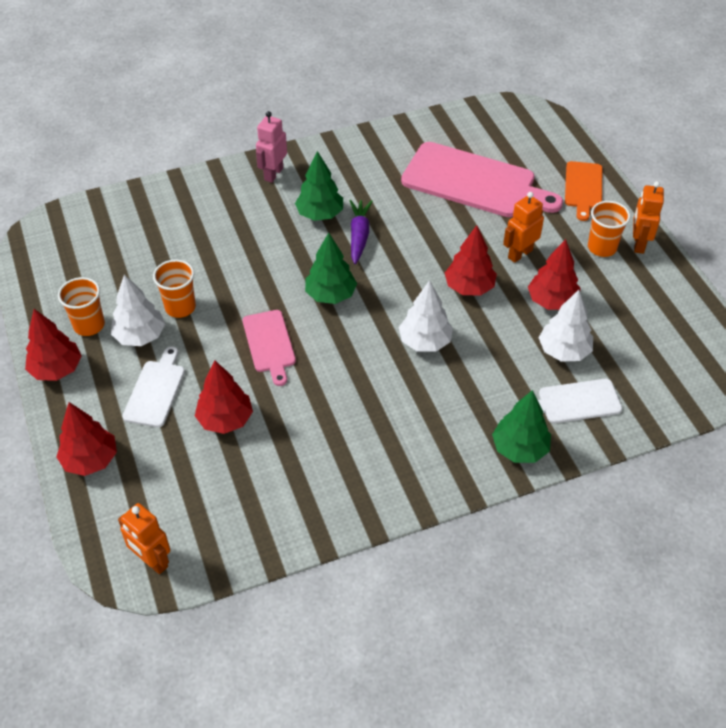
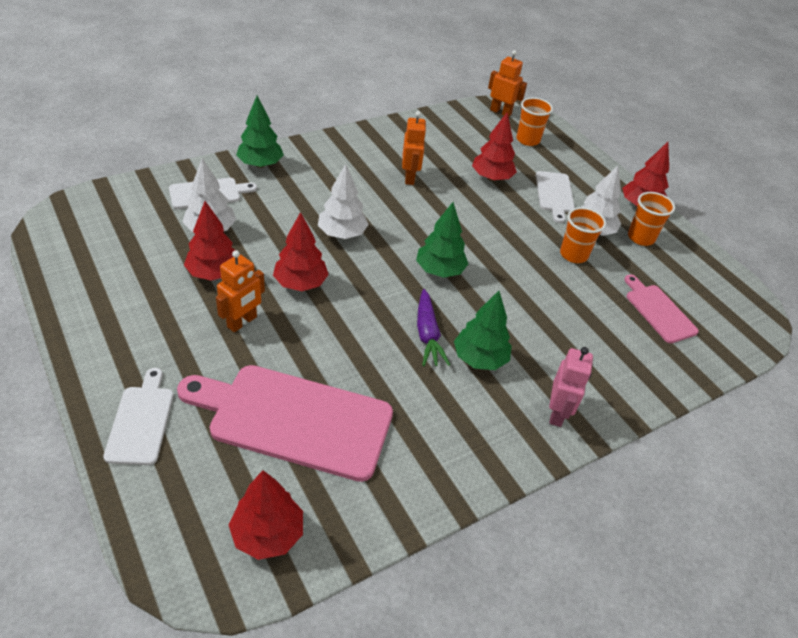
camera: 165 degrees right, 5 degrees down
red tree [56,402,117,476] -> red tree moved to [229,470,303,560]
pink cutting board [243,310,296,386] -> pink cutting board moved to [624,275,699,343]
orange cutting board [565,161,602,221] -> white cutting board [103,368,174,465]
orange cup [588,201,630,257] -> orange cup moved to [517,97,553,146]
orange robot [633,181,664,254] -> orange robot moved to [402,111,426,185]

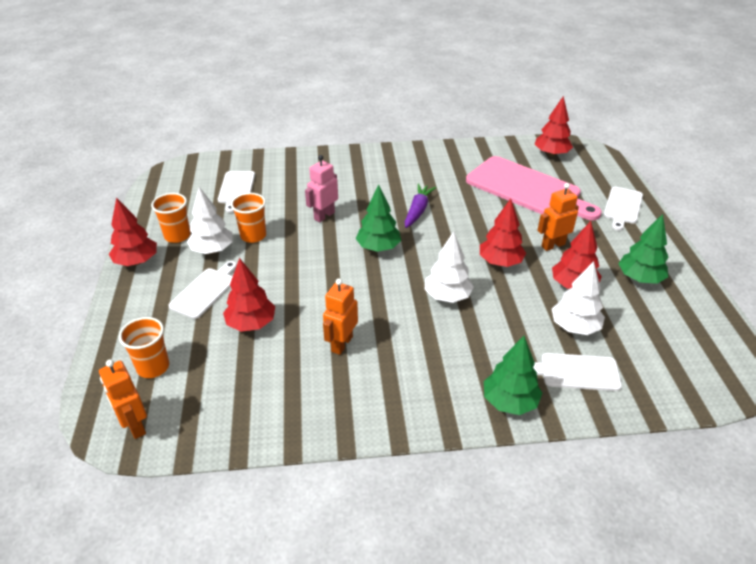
camera: 150 degrees left, 5 degrees down
green tree [454,291,512,370] -> green tree moved to [618,214,668,284]
pink robot [549,347,593,427] -> pink robot moved to [305,155,338,222]
pink cutting board [624,275,699,343] -> white cutting board [218,171,255,213]

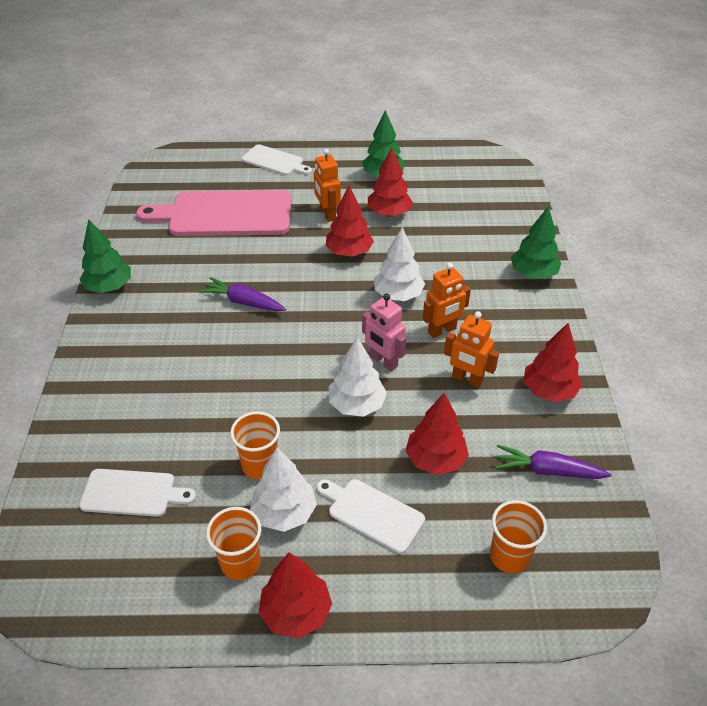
camera: 85 degrees left, 5 degrees up
orange robot [99,359,147,439] -> orange robot moved to [423,263,471,338]
pink robot [305,155,338,222] -> pink robot moved to [362,293,406,371]
green tree [356,185,401,252] -> green tree moved to [79,219,131,293]
pink cutting board [466,156,602,220] -> pink cutting board turned 135 degrees counterclockwise [136,190,291,236]
white cutting board [533,353,622,391] -> none
red tree [535,96,573,157] -> red tree moved to [523,323,582,402]
white tree [552,261,605,335] -> white tree moved to [329,337,387,417]
none -> purple carrot [495,445,612,479]

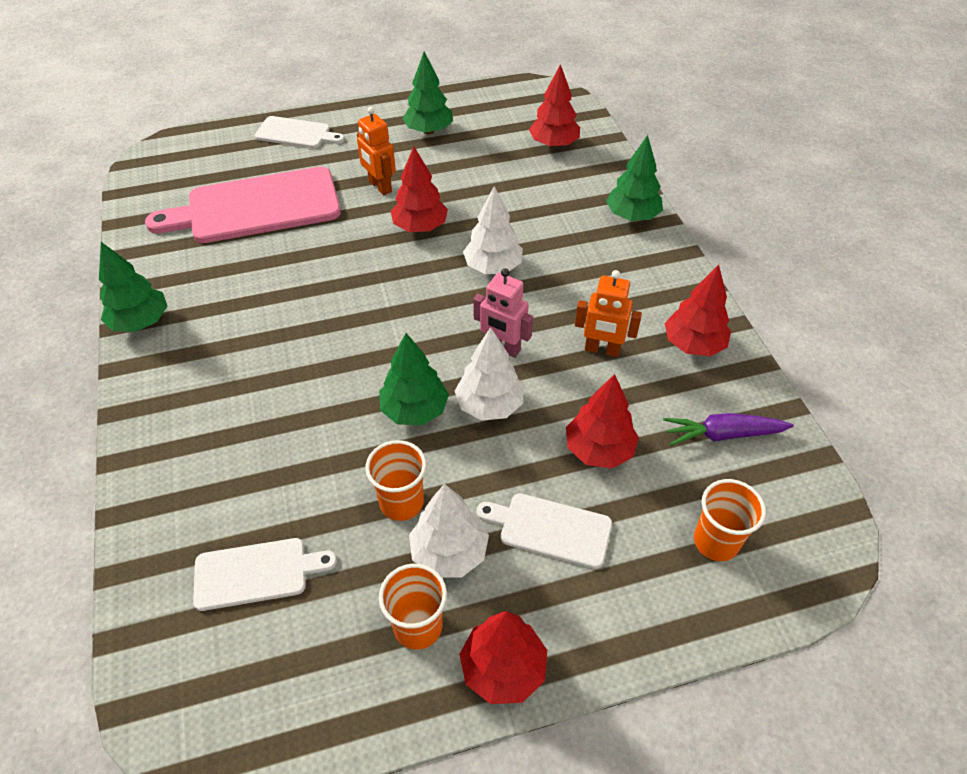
camera: 15 degrees left, 5 degrees up
purple carrot [198,277,286,311] -> none
red tree [368,147,413,217] -> red tree moved to [529,64,580,148]
orange robot [423,263,471,338] -> none
none -> green tree [379,333,449,426]

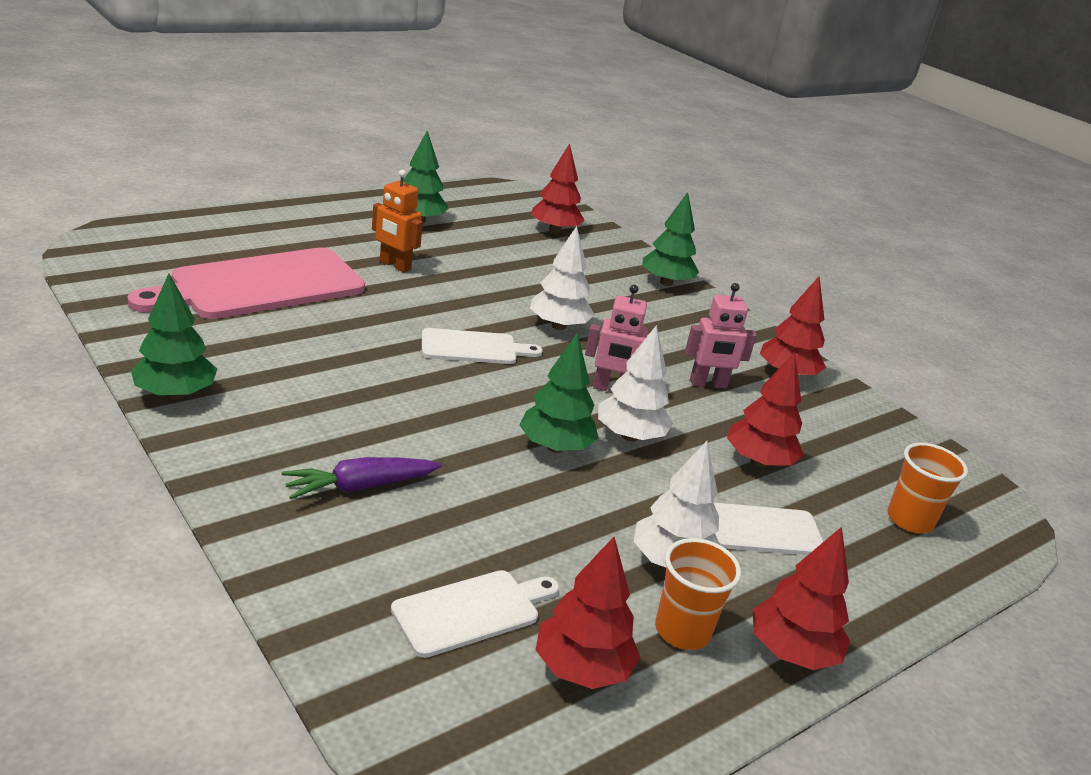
camera: 25 degrees left, 20 degrees down
white cutting board [255,116,345,148] -> white cutting board moved to [422,328,543,364]
orange cup [365,440,426,521] -> none
red tree [390,146,448,232] -> red tree moved to [536,537,640,689]
orange robot [575,270,642,357] -> pink robot [685,283,757,389]
purple carrot [663,413,794,446] -> purple carrot moved to [282,457,442,499]

